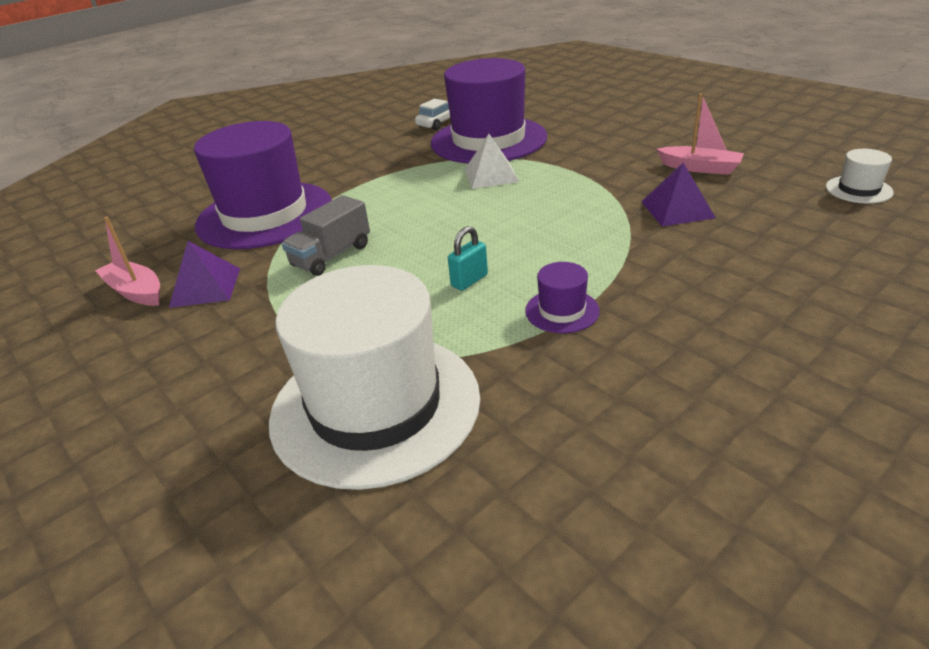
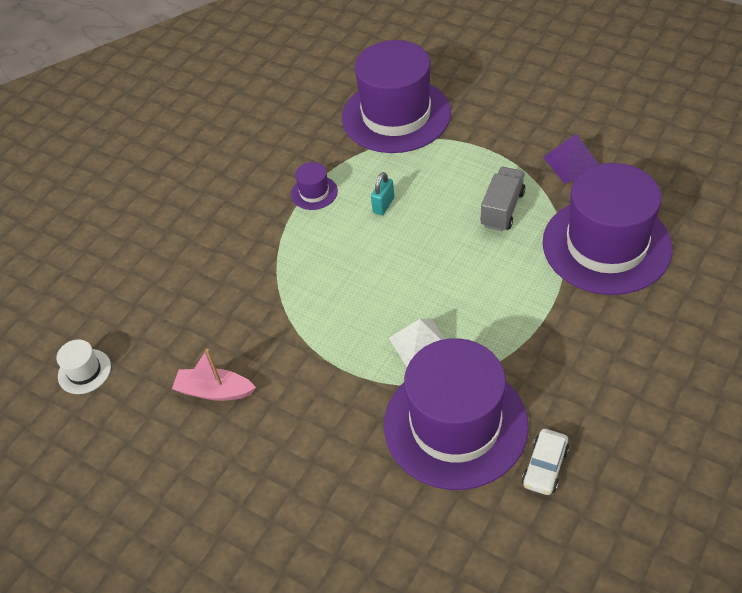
camera: 165 degrees right, 15 degrees up
pink boat [95,216,160,306] -> none
white hat [269,265,480,490] -> purple hat [342,40,451,153]
purple pyramid [641,162,716,226] -> none

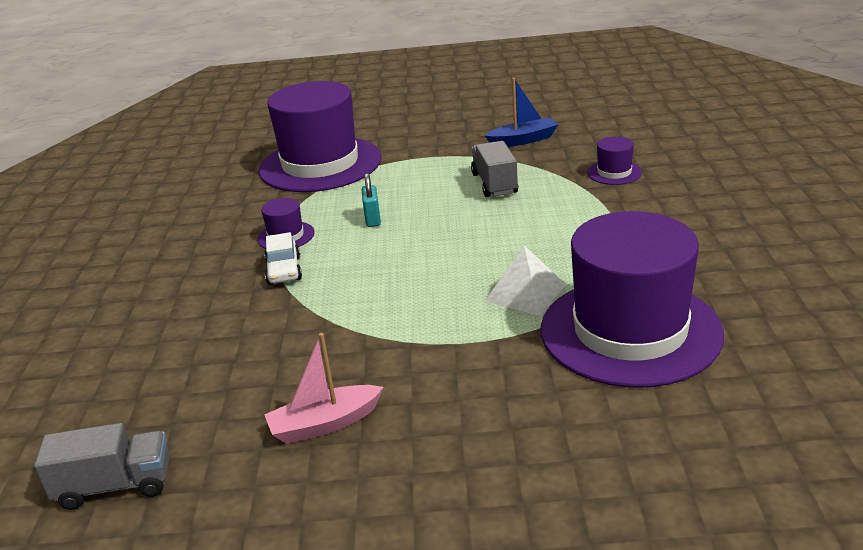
camera: 35 degrees left, 20 degrees down
white hat [57,339,111,394] -> grey truck [34,423,170,510]
white car [522,429,569,495] -> white car moved to [264,232,302,285]
purple hat [542,163,673,295] -> purple hat [587,136,642,185], size x0.40
purple pyramid [543,134,599,184] -> blue boat [485,78,559,147]

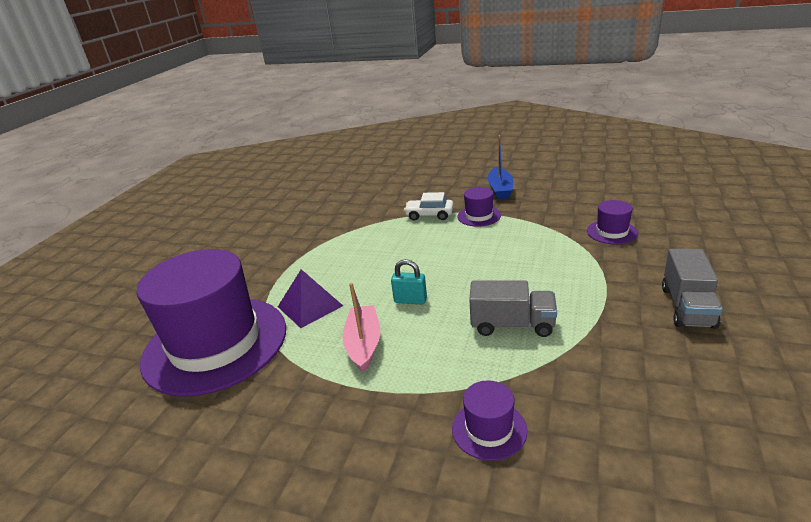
camera: 110 degrees right, 0 degrees up
grey truck [34,423,170,510] -> grey truck moved to [662,249,723,329]
purple hat [259,81,382,192] -> purple hat [587,200,638,244], size x0.40
pink boat [264,333,383,444] -> pink boat moved to [342,283,380,373]
turquoise padlock [362,173,381,227] -> turquoise padlock moved to [391,259,427,305]
blue boat [485,78,559,147] -> blue boat moved to [487,135,513,199]
white pyramid [485,245,566,316] -> purple pyramid [278,269,343,328]

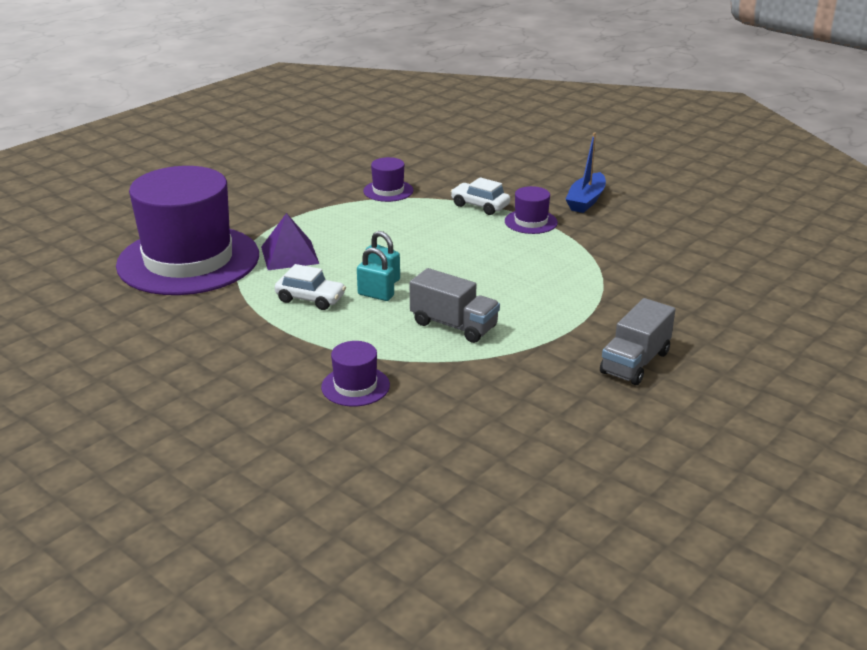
camera: 20 degrees right, 0 degrees up
pink boat [342,283,380,373] -> white car [275,264,346,310]
purple hat [587,200,638,244] -> purple hat moved to [363,157,413,202]
none -> turquoise padlock [357,248,394,301]

